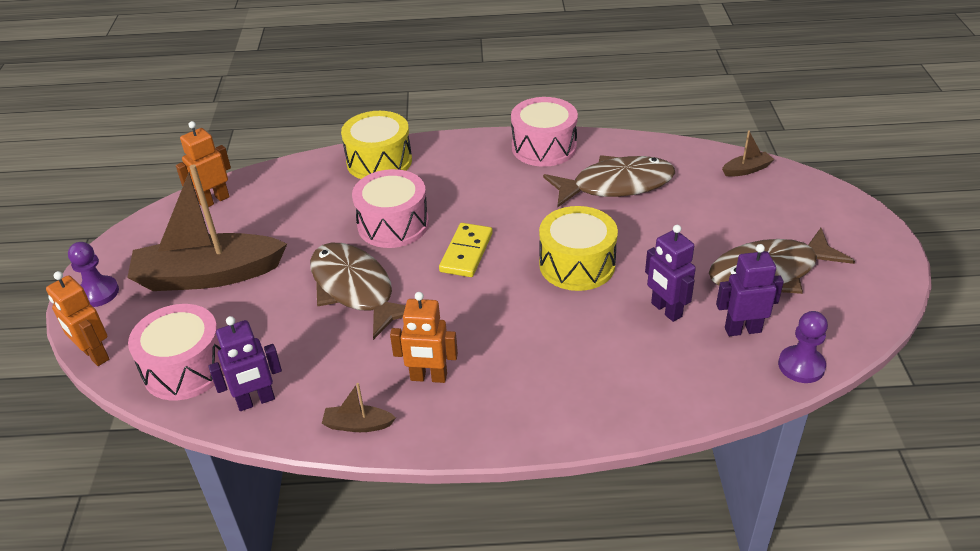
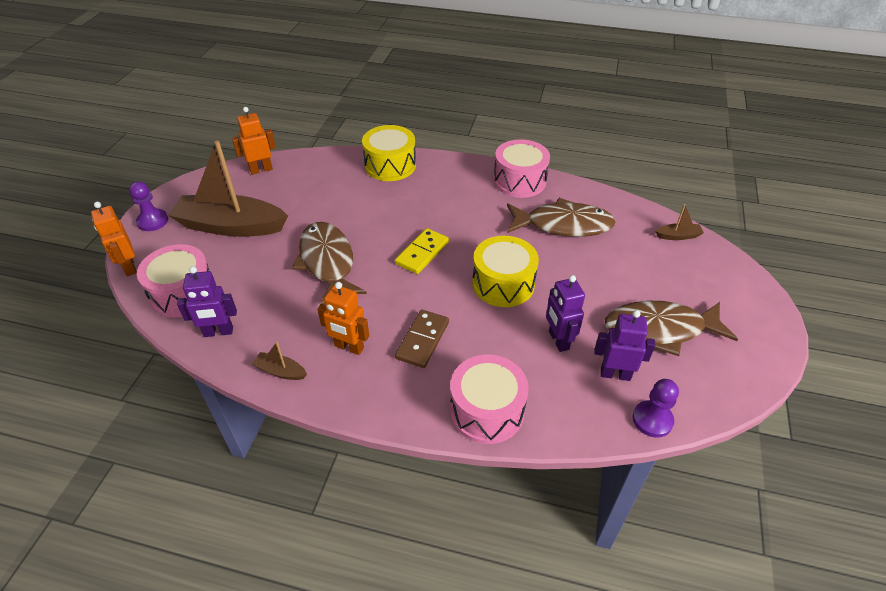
camera: 15 degrees right, 5 degrees up
pink drum [352,169,429,248] -> pink drum moved to [450,355,529,444]
none -> brown domino [395,310,449,368]

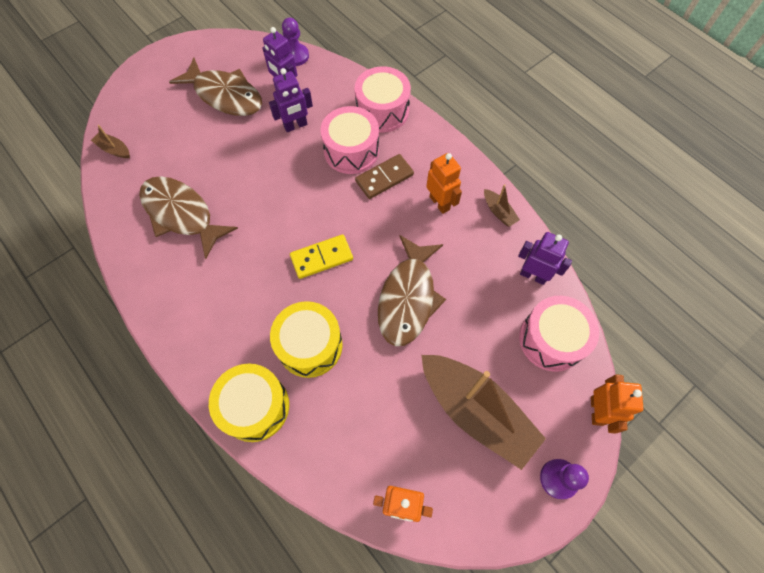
camera: 145 degrees left, 20 degrees up
yellow drum [472,236,539,307] -> yellow drum moved to [270,301,343,378]
pink drum [494,139,550,198] -> pink drum moved to [320,106,379,174]
purple robot [546,275,585,352] -> purple robot turned 45 degrees clockwise [269,68,313,132]

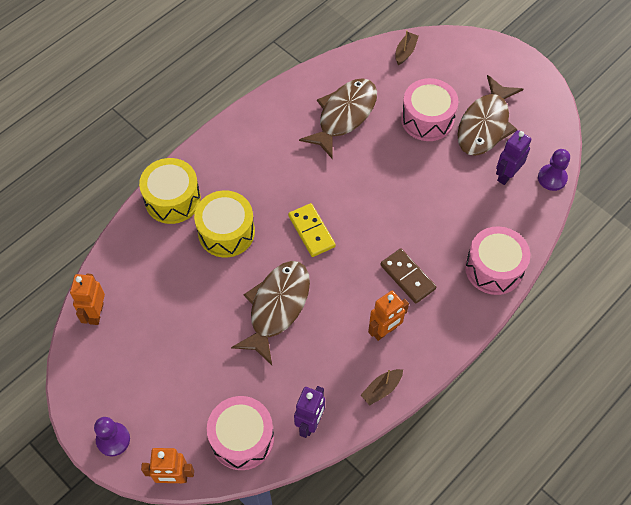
camera: 85 degrees right, 5 degrees down
purple robot [269,68,313,132] -> none
pink drum [320,106,379,174] -> pink drum moved to [401,78,458,141]
brown fish [378,235,446,346] -> brown fish turned 105 degrees clockwise [231,261,310,365]
brown boat [421,355,546,470] -> none

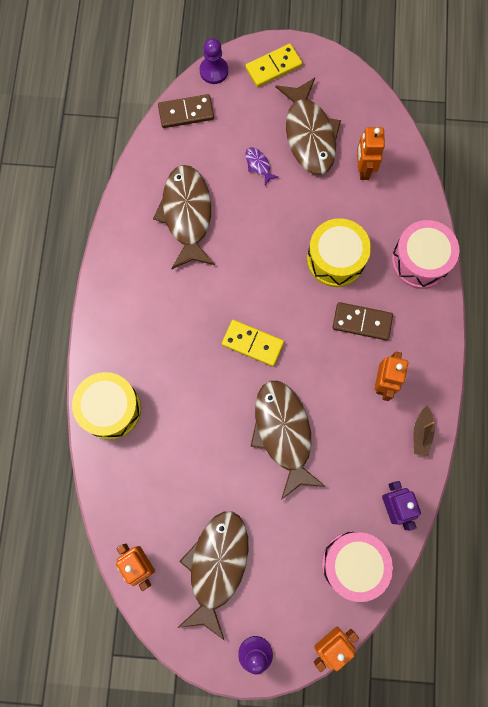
camera: 40 degrees left, 15 degrees up
yellow drum [194,190,255,257] -> yellow drum moved to [307,218,371,287]
brown boat [395,30,418,65] -> brown domino [158,94,214,128]
pink drum [401,78,458,141] -> purple fish [245,147,278,185]
purple robot [496,130,531,185] -> orange robot [357,127,385,180]
purple pawn [538,149,570,191] -> purple pawn moved to [199,38,228,84]
none -> brown fish [178,511,248,641]
none -> yellow domino [245,44,302,87]

